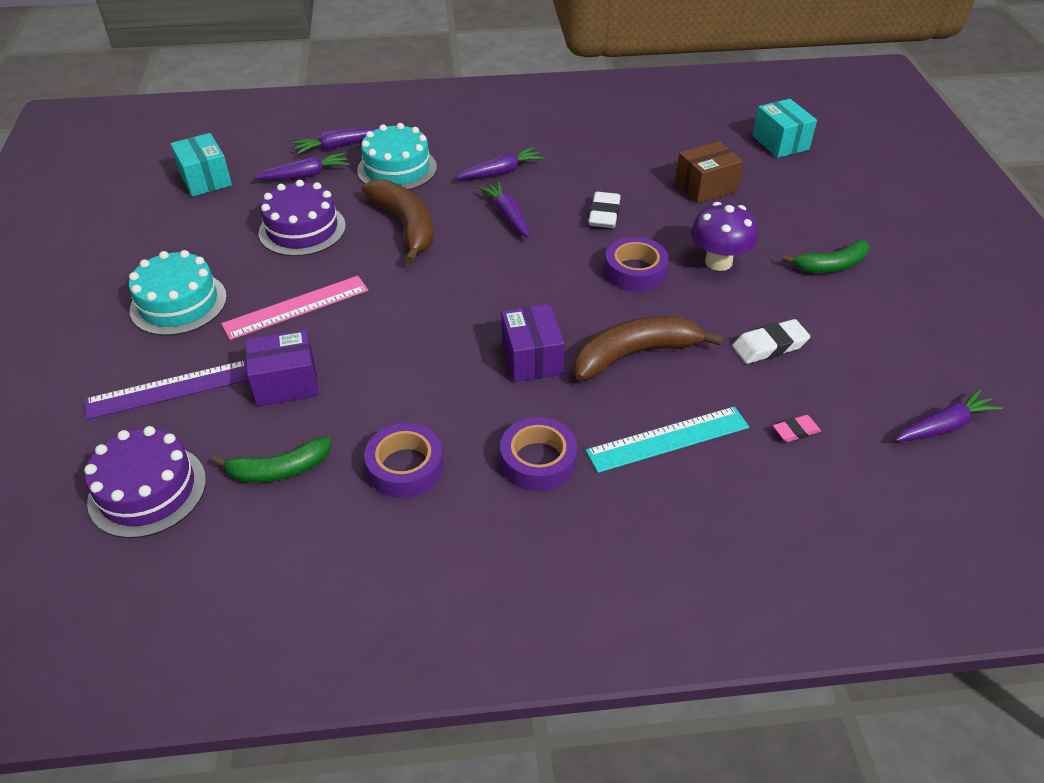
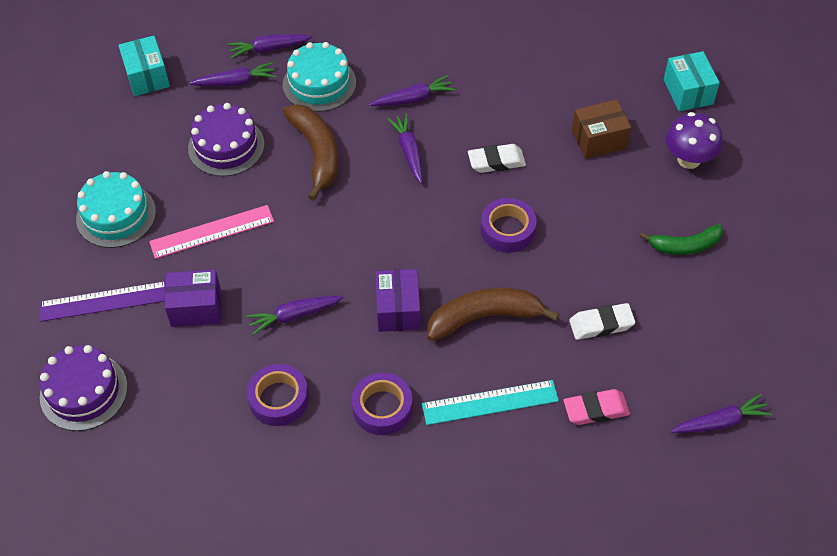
camera: 10 degrees right, 10 degrees up
green banana [213,436,331,483] -> none
white eraser [588,192,620,228] -> white eraser turned 60 degrees clockwise [468,144,526,173]
purple mushroom [691,202,758,271] -> purple mushroom moved to [666,112,723,169]
pink eraser [773,415,821,442] -> pink eraser [564,389,630,425], size x1.66
none -> purple carrot [246,296,344,335]

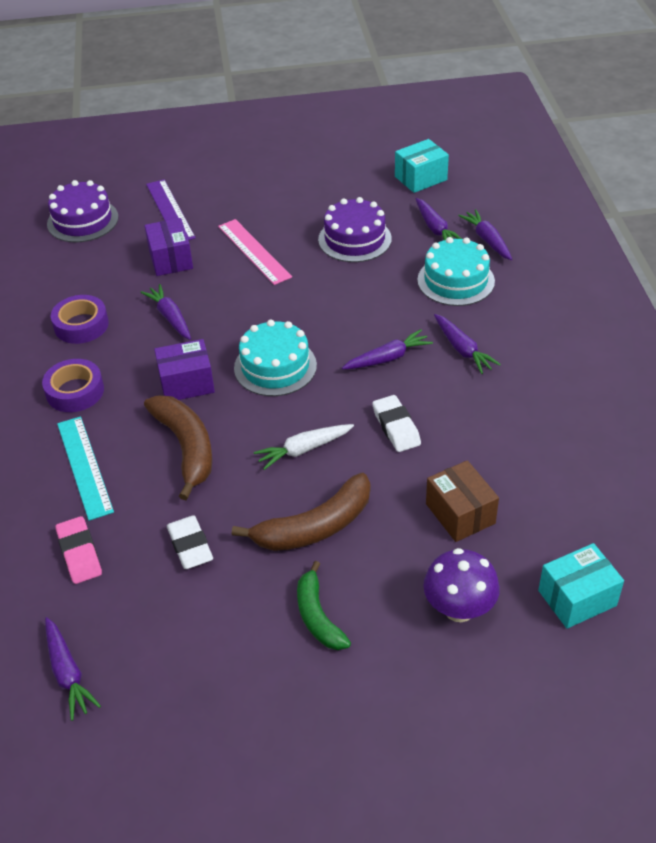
camera: 80 degrees right, 10 degrees down
turquoise cake [76,171,156,248] -> turquoise cake moved to [234,319,317,396]
brown banana [283,104,338,201] -> brown banana moved to [232,473,370,551]
purple tape [481,198,537,253] -> white carrot [254,424,354,470]

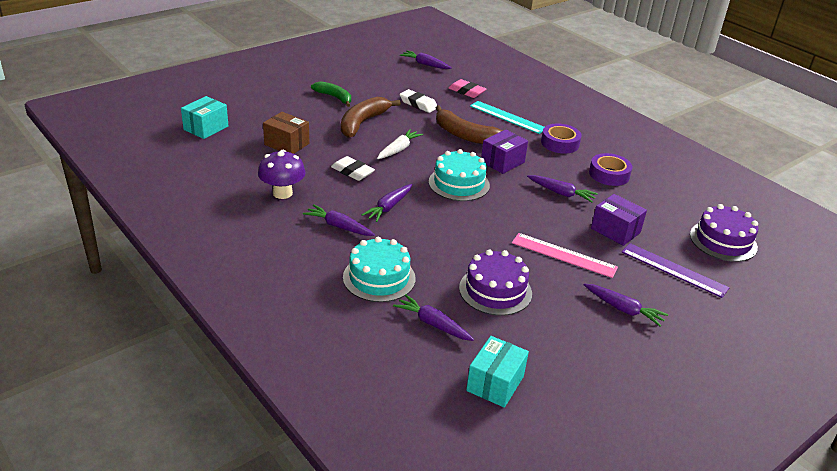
camera: 145 degrees right, 10 degrees down
purple mushroom [423,548,500,622] -> purple mushroom moved to [258,150,306,199]
purple carrot [458,209,512,260] -> purple carrot moved to [584,284,668,327]

